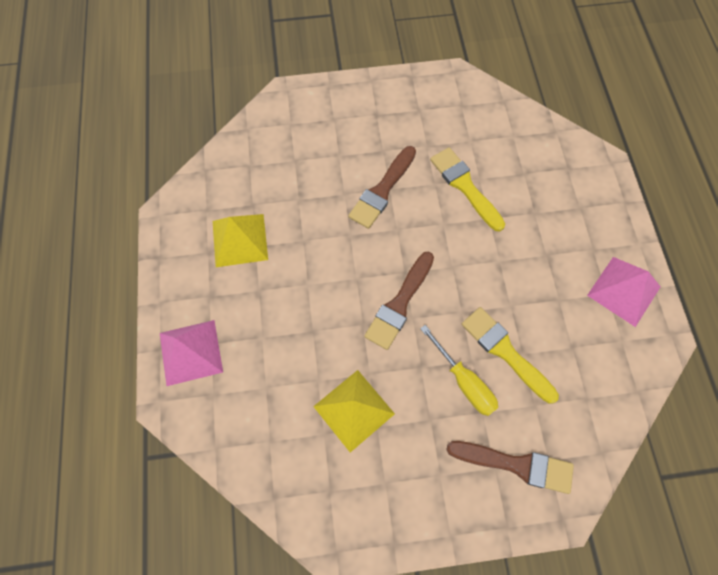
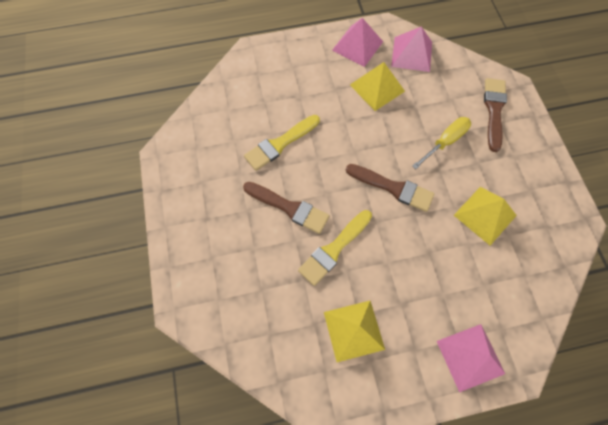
camera: 95 degrees left, 0 degrees up
yellow brush [462,307,559,404] -> yellow brush moved to [298,210,372,286]
none -> yellow pyramid [350,62,405,111]
none -> pink pyramid [391,26,432,72]

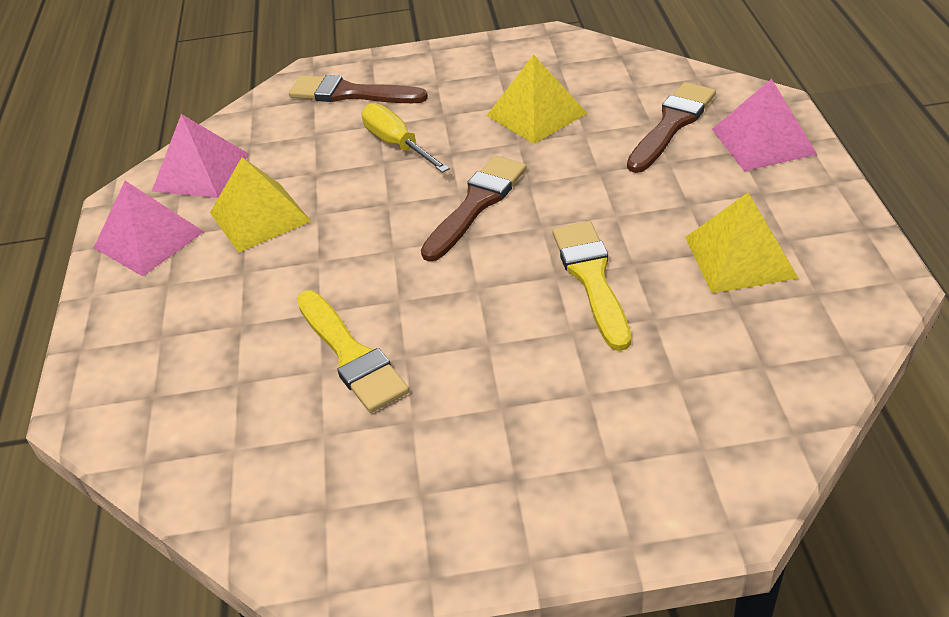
camera: 80 degrees left, 25 degrees down
brown brush [243,182,330,234] -> brown brush moved to [627,82,716,173]
yellow brush [298,210,372,286] -> yellow brush turned 150 degrees counterclockwise [552,221,631,351]

